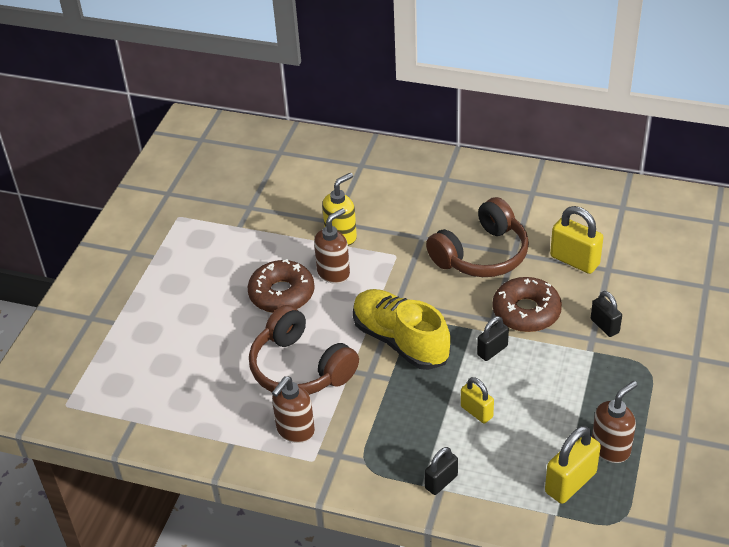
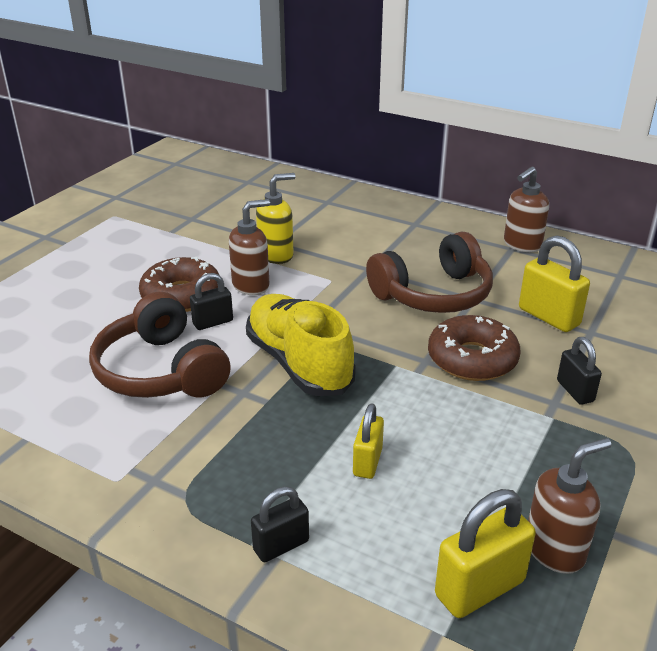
camera: 10 degrees right, 10 degrees down
brown soap dispenser [272,376,315,443] -> brown soap dispenser moved to [504,167,549,252]
yellow padlock [461,377,494,424] -> yellow padlock turned 45 degrees clockwise [353,403,384,479]
black padlock [477,316,509,361] -> black padlock moved to [190,273,233,330]

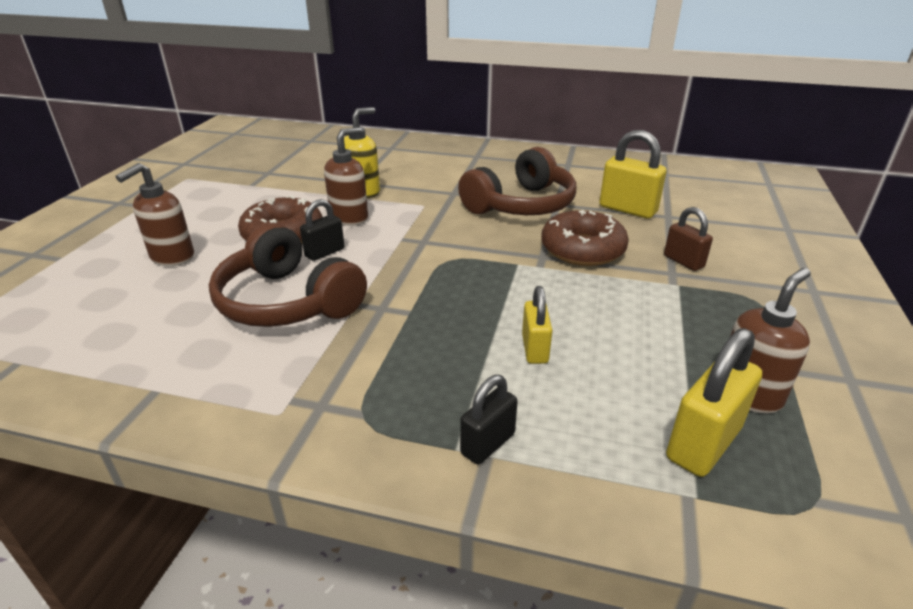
camera: 15 degrees left, 0 degrees up
yellow shoe [246,294,356,396] -> none
brown soap dispenser [504,167,549,252] -> brown soap dispenser moved to [116,163,194,266]
black padlock [557,337,602,405] -> brown padlock [664,207,713,271]

